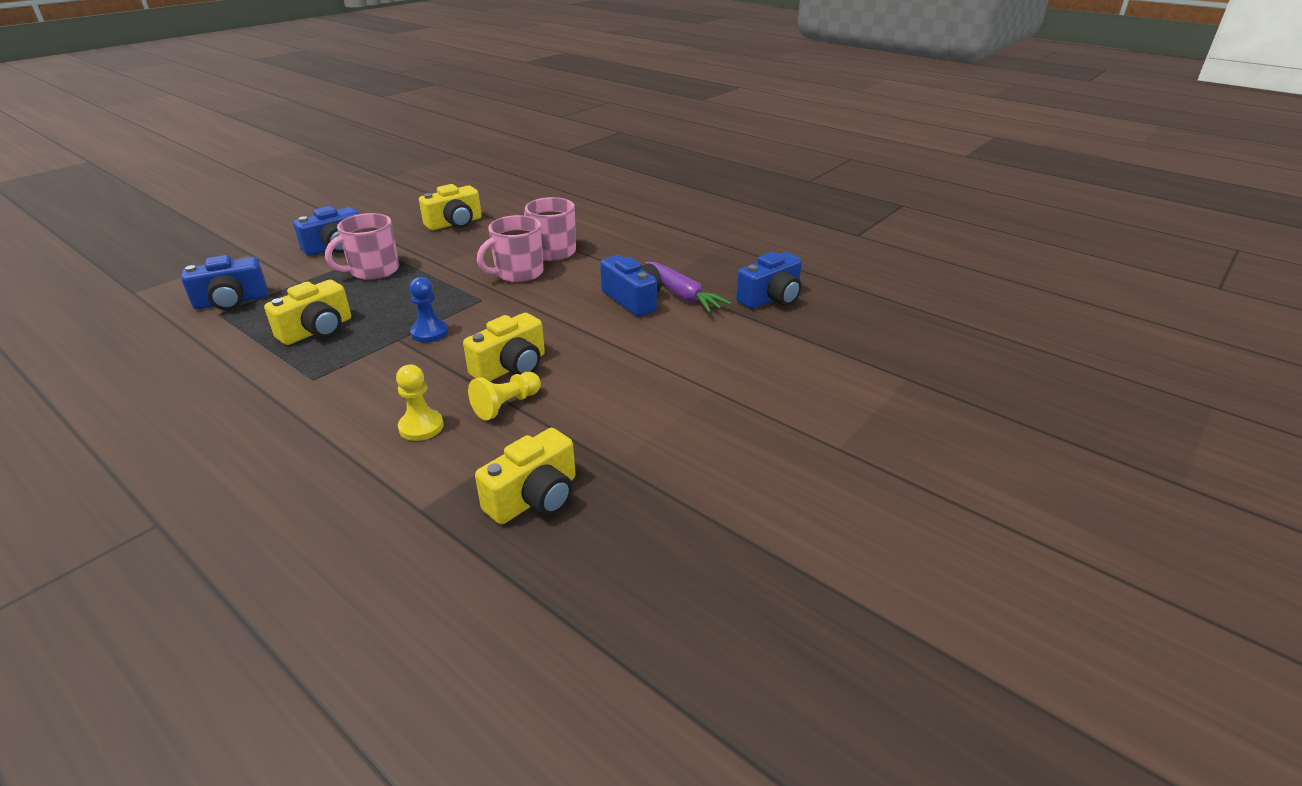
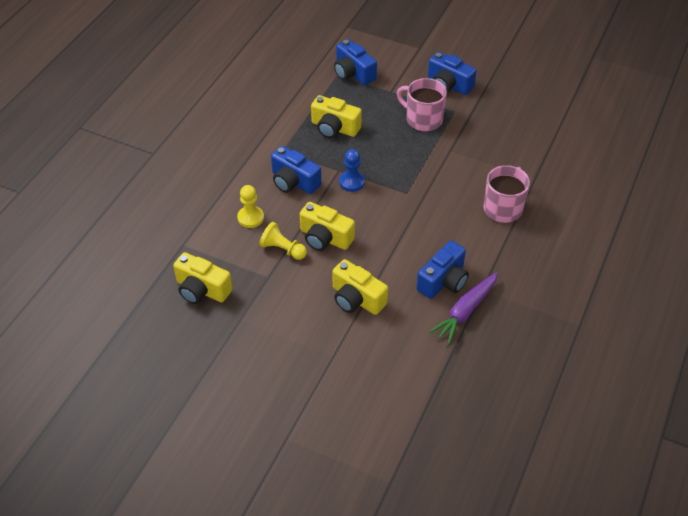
camera: 75 degrees right, 15 degrees up
yellow camera [419,184,482,230] -> yellow camera moved to [332,259,388,315]
pink mug [477,215,544,283] -> none
blue camera [736,252,802,309] -> blue camera moved to [271,146,321,194]

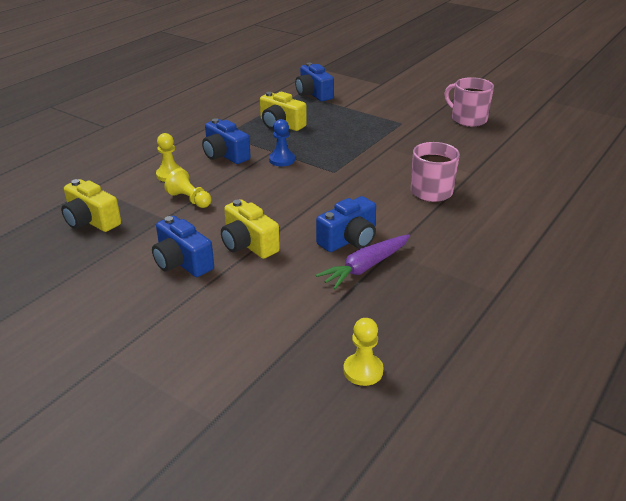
camera: 10 degrees right, 15 degrees down
yellow camera [300,202,355,251] -> none
pink mug [397,78,447,131] -> pink mug moved to [444,77,494,127]
blue camera [428,52,477,95] -> blue camera moved to [152,216,214,277]
none -> yellow pawn [343,318,384,386]

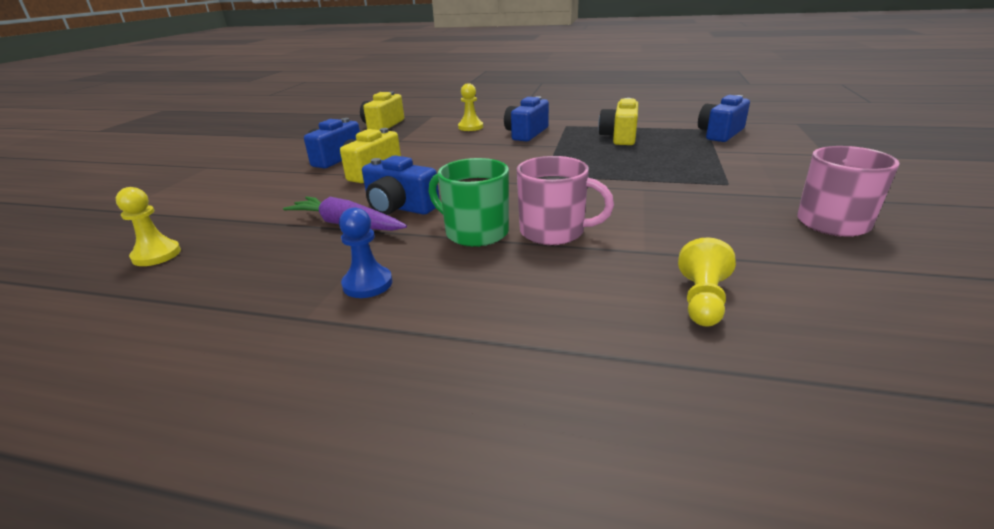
camera: 70 degrees right, 5 degrees down
yellow pawn [164,168,212,208] -> yellow pawn moved to [678,237,736,326]
blue pawn [269,119,295,166] -> blue pawn moved to [339,207,393,298]
none -> green mug [429,158,509,247]

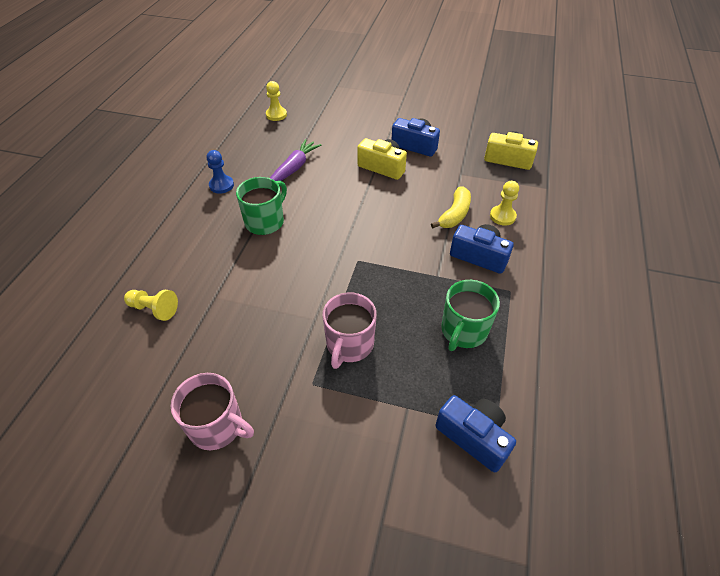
camera: 90 degrees right, 20 degrees up
blue camera [362,155,439,215] -> none
pink mug [517,156,614,245] -> pink mug moved to [322,292,377,369]
yellow camera [598,98,639,145] -> green mug [441,280,500,351]
none -> yellow banana [431,186,471,228]

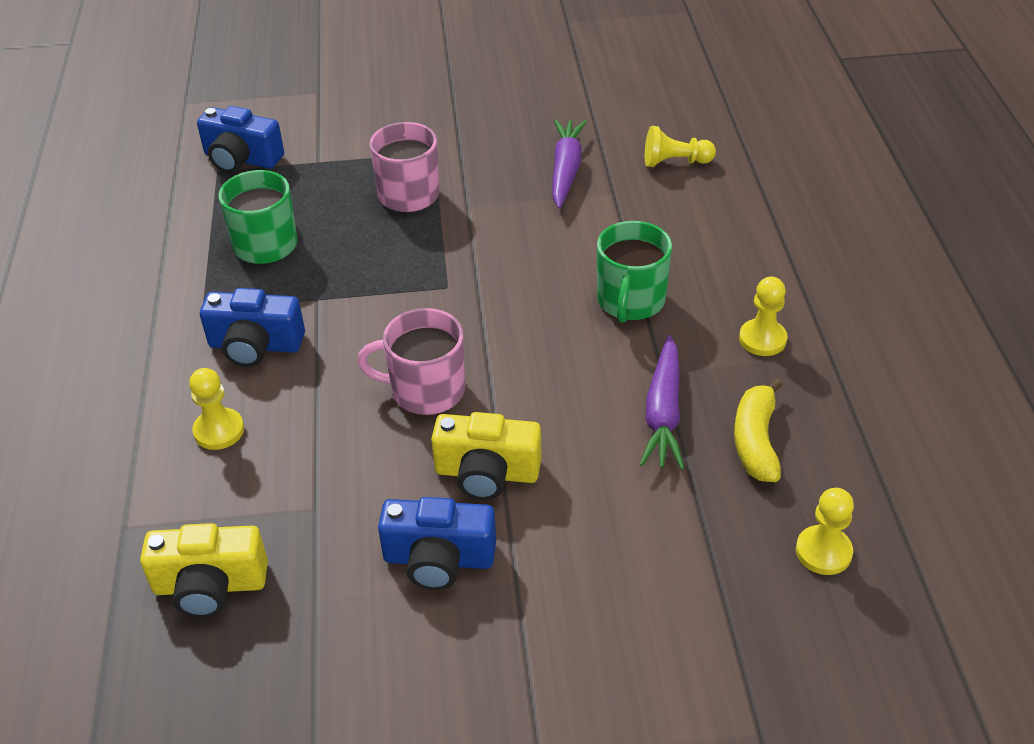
camera: 160 degrees right, 5 degrees down
pink mug [171,373,254,450] -> pink mug moved to [357,308,465,415]
blue pawn [207,150,234,194] -> yellow pawn [739,277,788,356]
yellow banana [431,186,471,228] -> yellow banana moved to [734,378,783,482]
none -> purple carrot [552,119,587,209]

